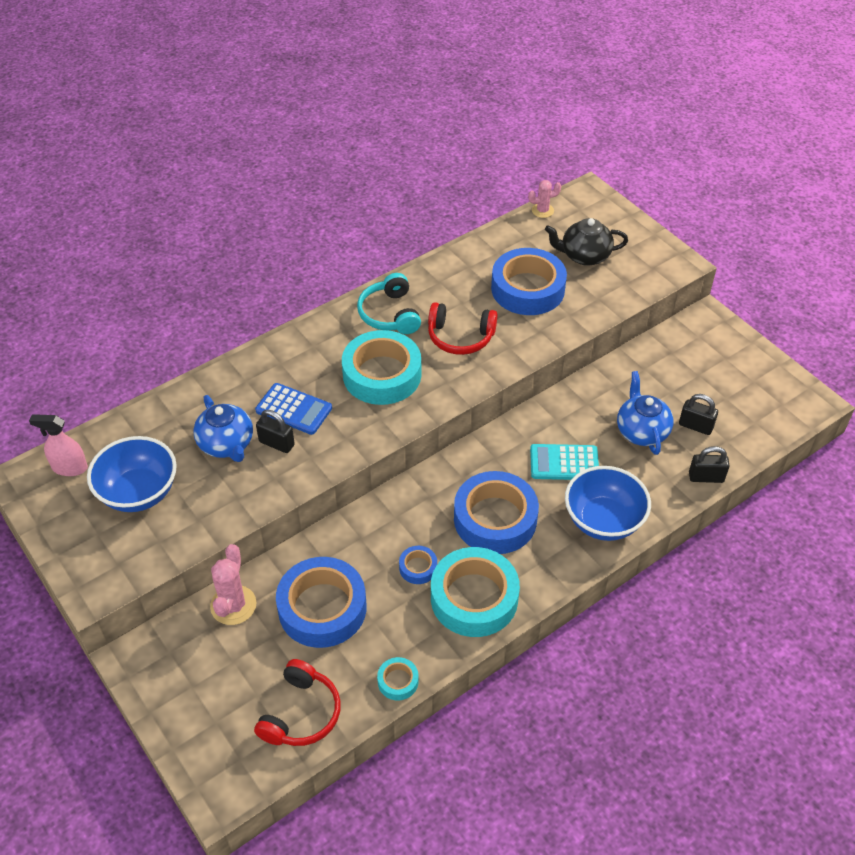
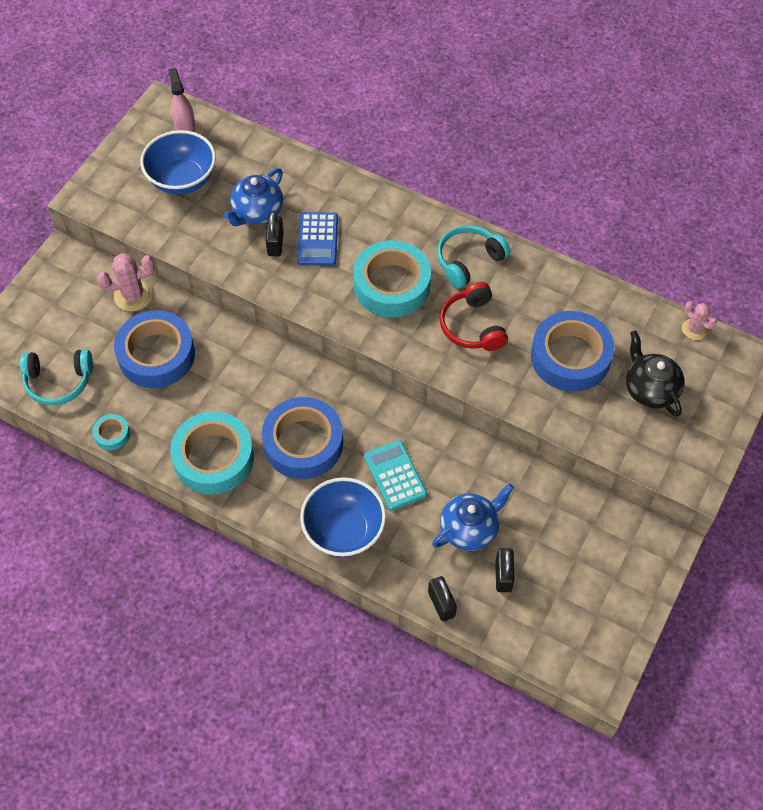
camera: 65 degrees right, 10 degrees up
red headphones [254,659,341,746] -> turquoise headphones [20,349,93,406]
blue tape [399,546,437,584] -> none

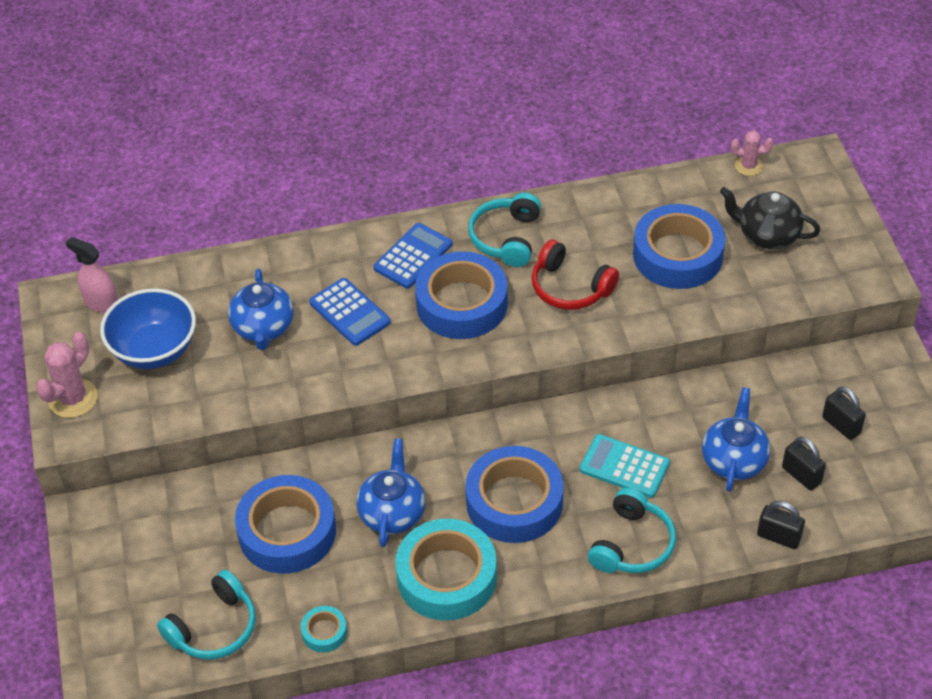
camera: 40 degrees left, 10 degrees down
pink cactus [97,253,155,311] -> pink cactus moved to [36,332,98,418]
black padlock [265,211,284,256] -> black padlock moved to [822,386,866,440]
blue bowl [300,477,386,557] -> turquoise headphones [588,488,676,573]
turquoise tape [353,240,431,317] -> blue tape [415,251,508,339]
none -> blue teapot [356,439,425,547]
none -> blue calculator [374,223,452,288]

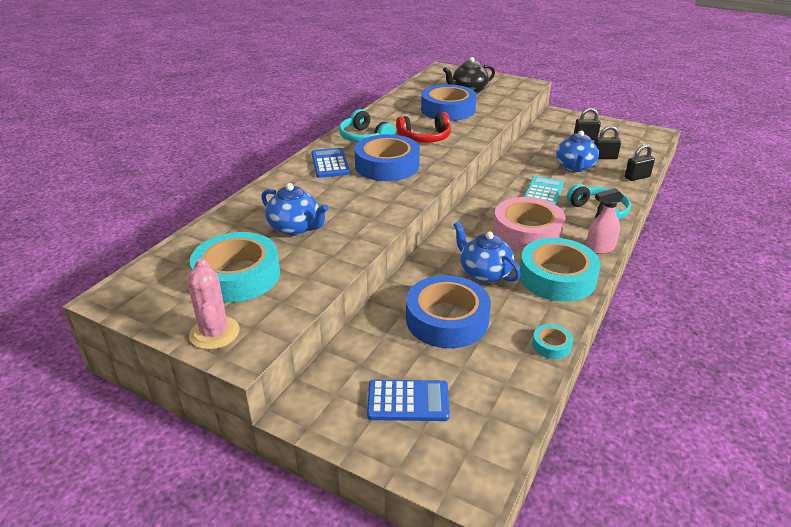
camera: 50 degrees left, 15 degrees down
pink spray bottle [65,237,118,313] -> pink spray bottle moved to [586,188,623,254]
blue bowl [100,288,196,369] -> turquoise tape [190,232,280,303]
turquoise headphones [157,570,256,660] -> none
blue calculator [309,278,391,346] -> blue calculator moved to [367,380,450,421]
blue tape [465,446,564,543] -> pink tape [493,197,565,250]
turquoise calculator [580,434,670,498] -> turquoise calculator turned 135 degrees clockwise [524,176,564,205]
blue teapot [702,387,770,492] -> blue teapot turned 135 degrees counterclockwise [556,130,599,172]
pink cactus [731,131,773,176] -> none

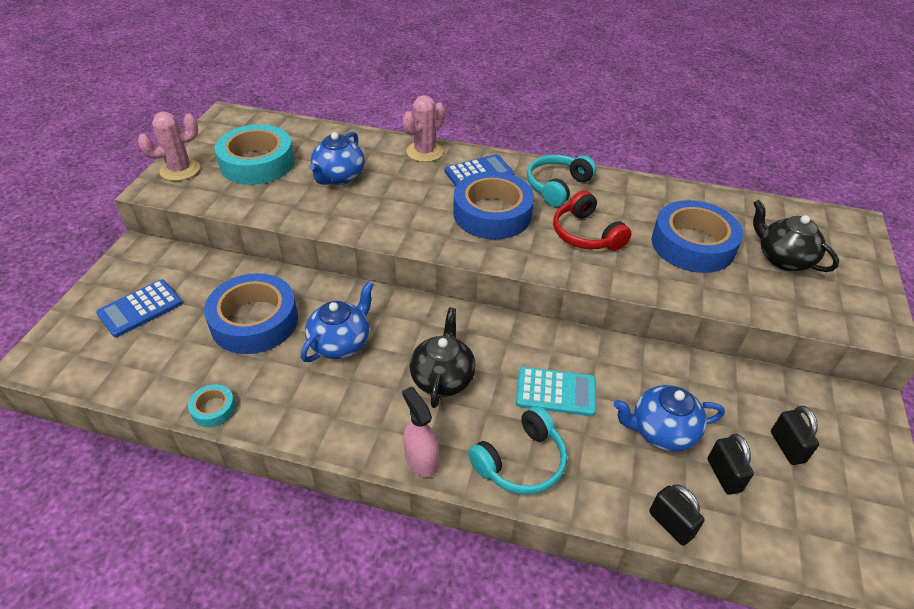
camera: 75 degrees right, 10 degrees up
blue calculator [367,380,450,421] -> blue calculator turned 60 degrees clockwise [96,279,182,337]
pink tape [493,197,565,250] -> black teapot [410,308,476,408]
turquoise tape [520,238,601,302] -> none
none -> pink cactus [403,95,445,162]

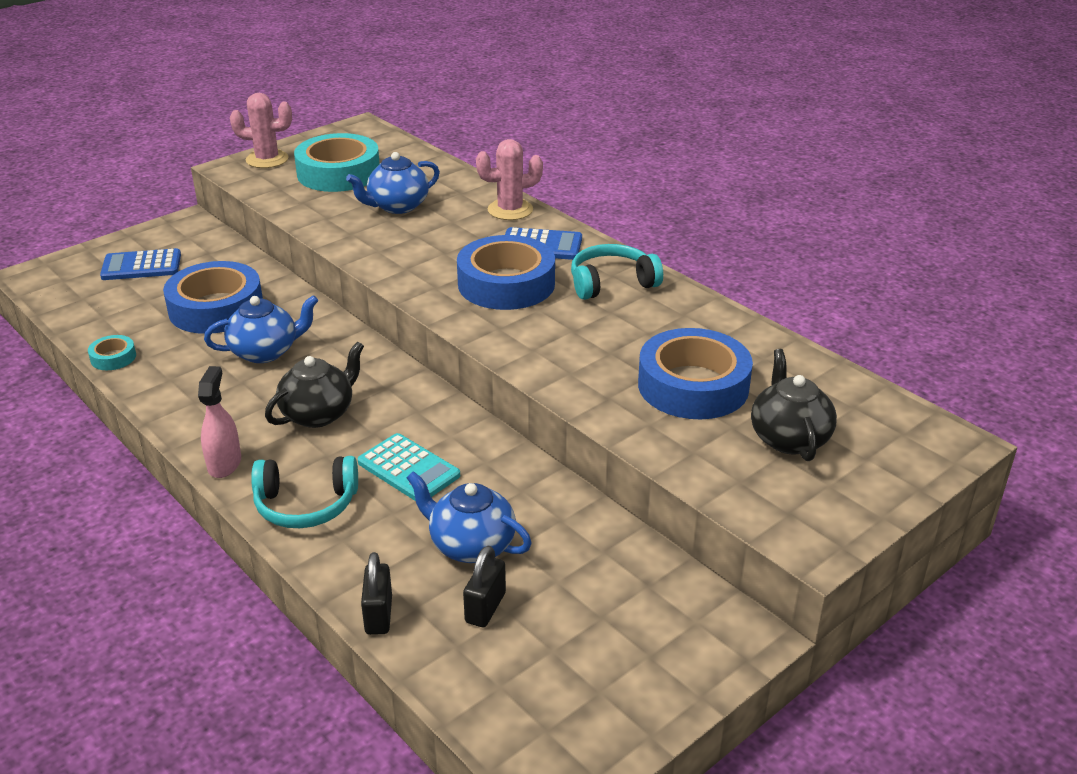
camera: 35 degrees right, 10 degrees down
red headphones [553,190,631,251] -> none
black padlock [771,406,819,465] -> none

